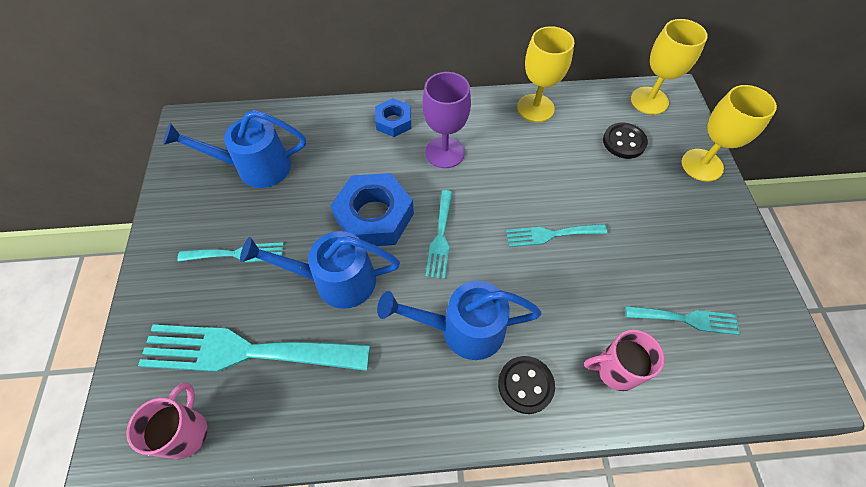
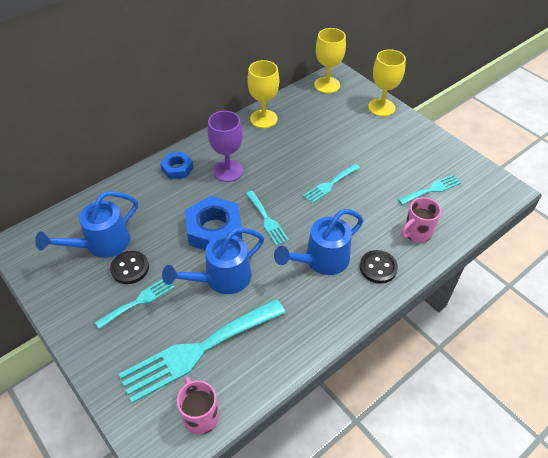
camera: 35 degrees left, 10 degrees down
black button [603,123,648,159] -> black button moved to [110,251,149,284]

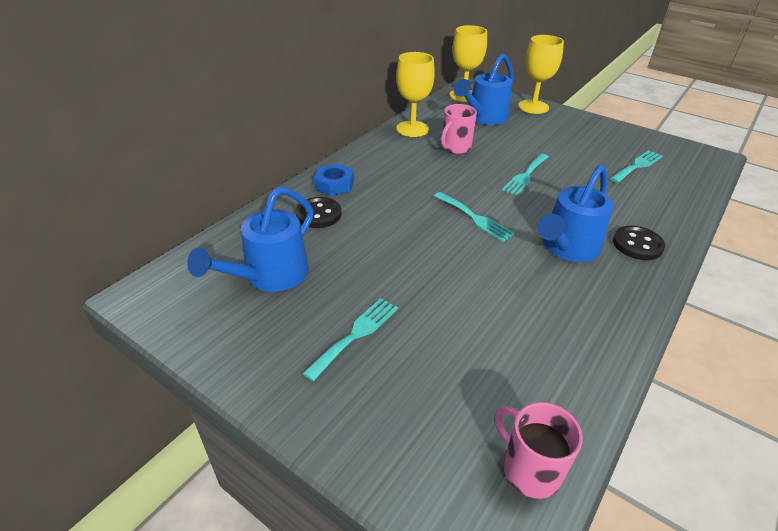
camera: 15 degrees left, 10 degrees down
black button [110,251,149,284] -> black button moved to [296,197,341,228]
turquoise fork [119,299,286,403] -> none
blue watering can [162,228,264,294] -> blue watering can moved to [454,53,514,125]
blue nut [185,196,242,251] -> none
purple goblet [207,111,243,182] -> none
pink mug [401,197,441,243] -> pink mug moved to [441,104,477,154]

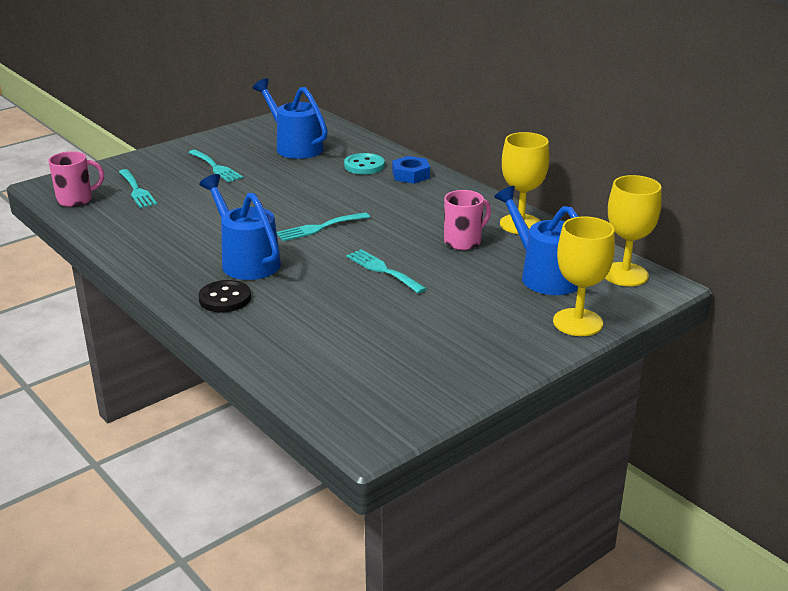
camera: 105 degrees right, 10 degrees down
black button [296,197,341,228] -> turquoise button [344,153,385,174]
pink mug [441,104,477,154] -> pink mug turned 90 degrees clockwise [444,190,491,250]
turquoise fork [610,150,663,183] -> turquoise fork moved to [119,169,157,208]

